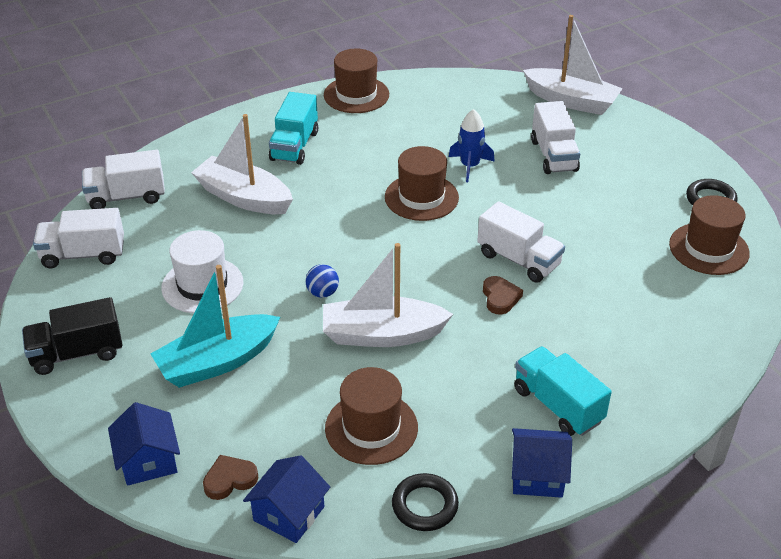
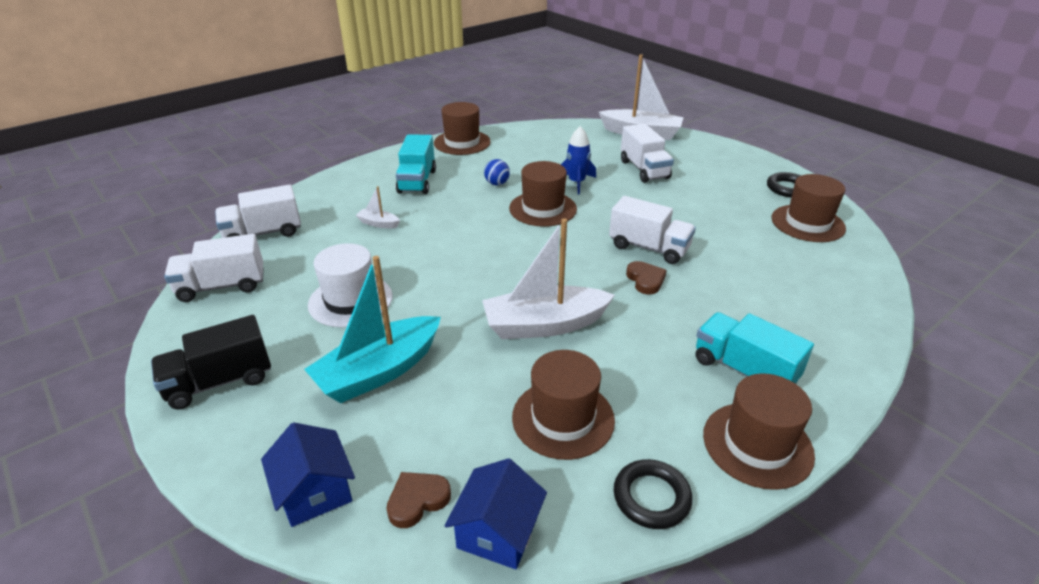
camera: 10 degrees left, 5 degrees down
white boat [191,114,293,215] -> white boat [356,186,400,228], size x0.44
blue ball [306,264,339,298] -> blue ball moved to [484,159,510,185]
blue house [512,428,572,498] -> brown hat [703,373,815,490]

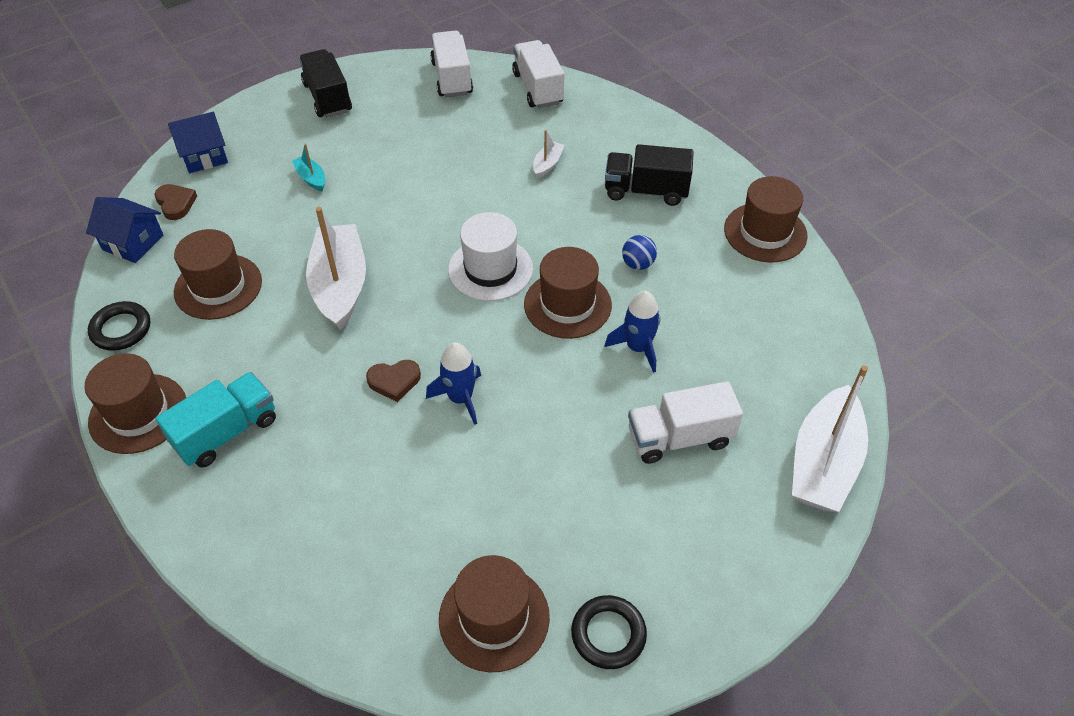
camera: 95 degrees right, 15 degrees up
turquoise boat [304,256,441,403] -> turquoise boat [292,144,325,192], size x0.44
white hat [308,243,393,327] -> white hat moved to [448,212,533,301]
turquoise truck [396,134,436,194] -> black truck [605,144,694,206]
white truck [609,196,696,264] -> blue rocket [426,342,481,425]

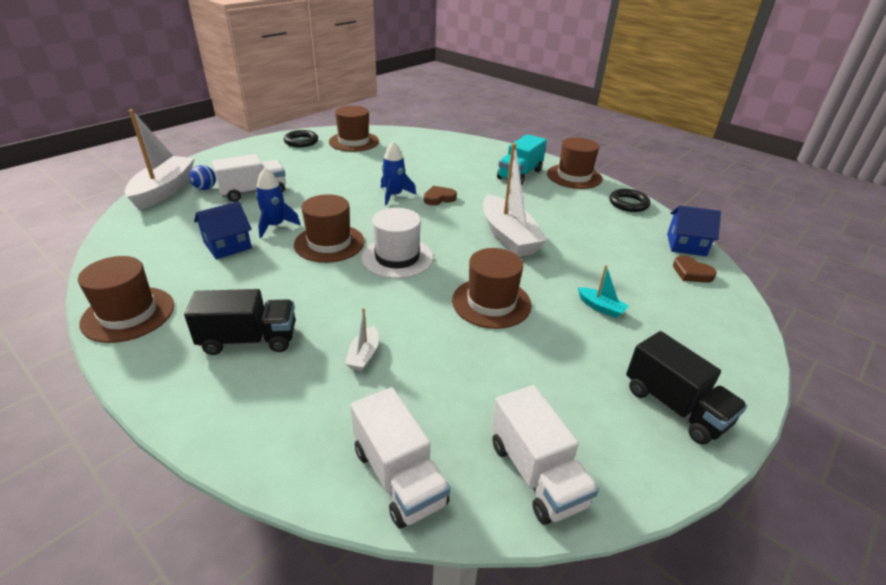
camera: 165 degrees right, 15 degrees down
blue house [168,112,228,173] -> blue house moved to [194,201,252,259]
brown hat [174,229,262,320] -> brown hat moved to [452,248,532,329]
blue ball [622,235,657,270] -> blue ball moved to [189,165,216,190]

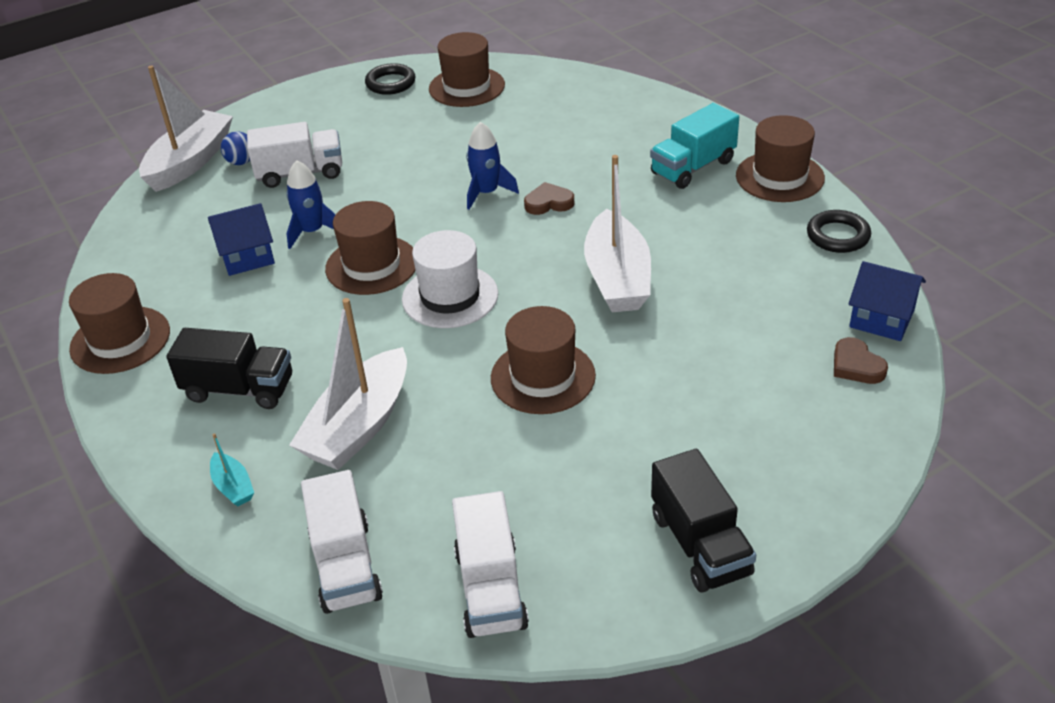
camera: 20 degrees right, 5 degrees up
white boat [345,308,379,371] -> white boat [289,298,407,470], size x2.27
turquoise boat [578,265,629,318] -> turquoise boat moved to [210,433,254,506]

